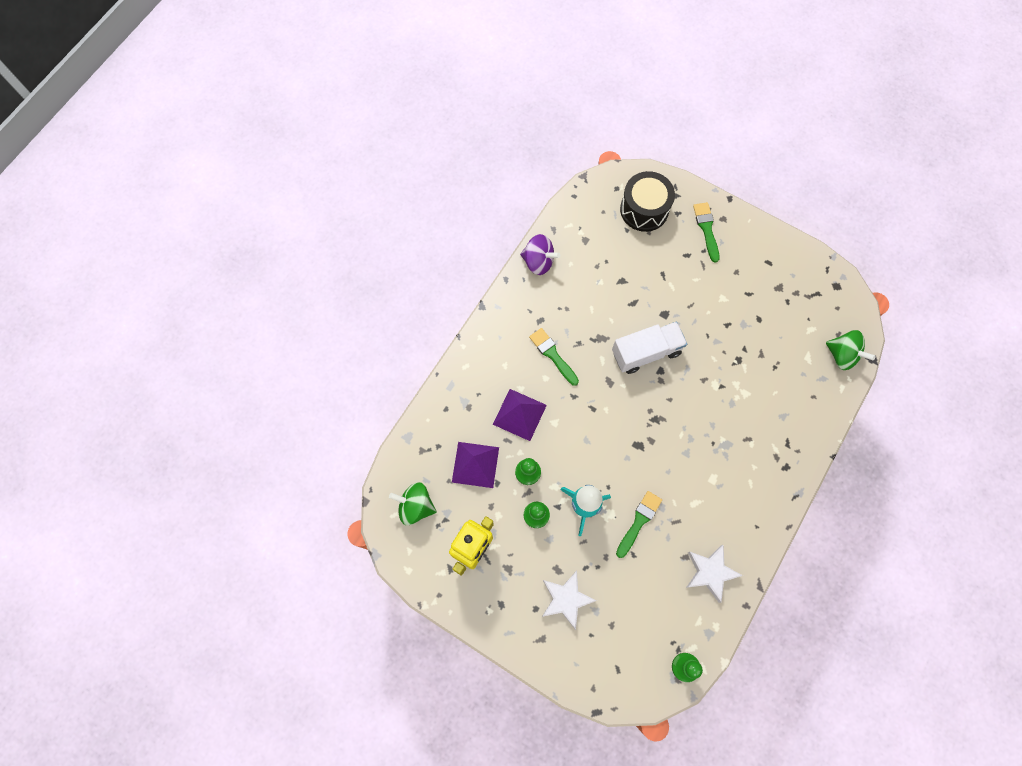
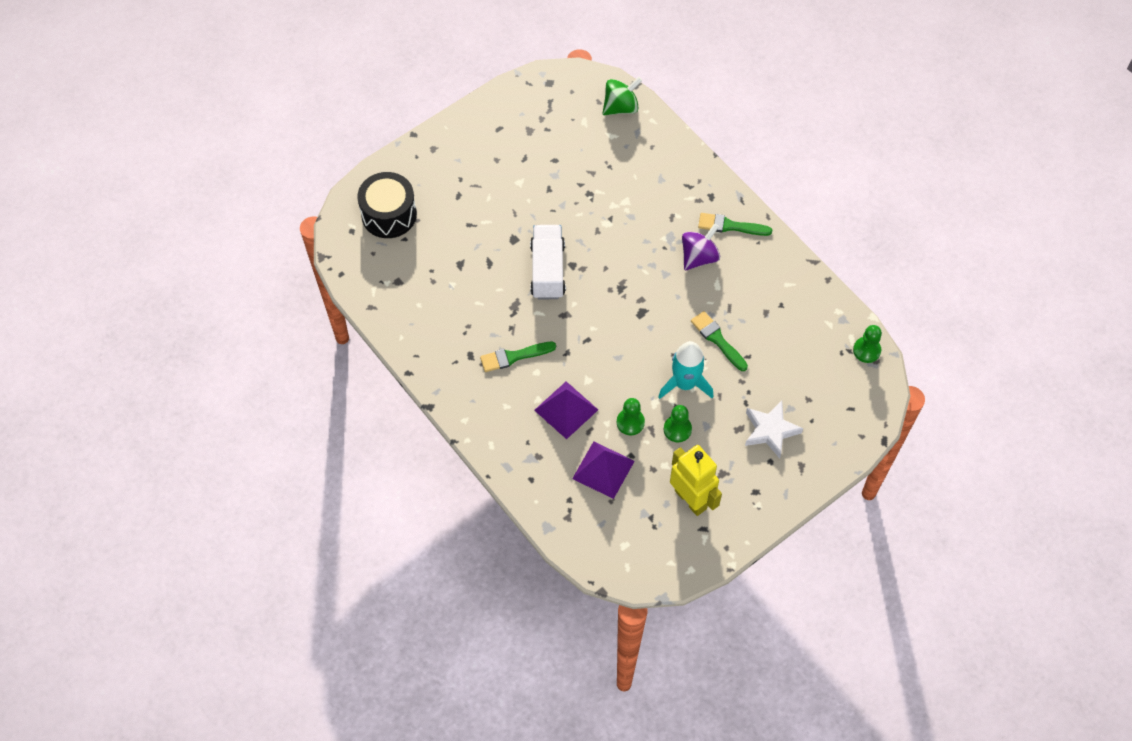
camera: 70 degrees left, 10 degrees down
green spinning top [389,482,437,525] -> none
purple spinning top [520,234,560,275] -> purple spinning top moved to [682,223,720,270]
white star [686,545,743,603] -> none
green brush [693,202,720,263] -> green brush moved to [698,213,772,236]

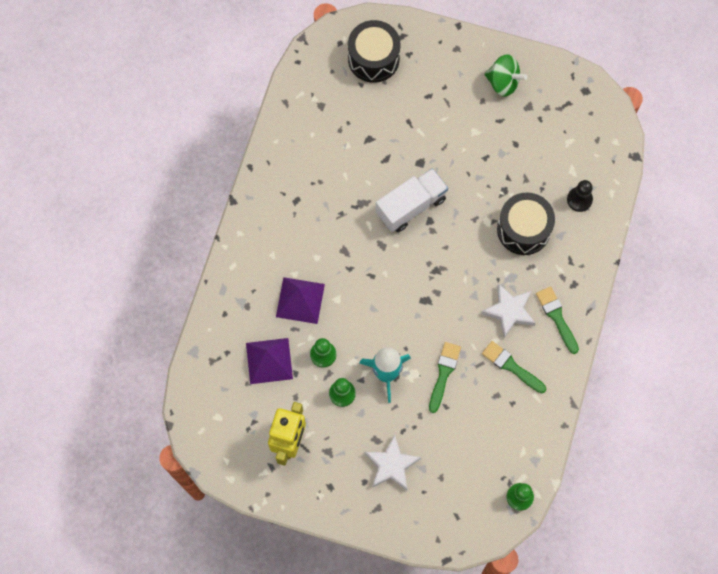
camera: 55 degrees right, 10 degrees up
green brush [480,342,556,372] -> green brush moved to [482,341,546,394]
green spinning top [602,77,643,115] -> green spinning top moved to [484,54,527,97]
purple spinning top [682,223,720,270] -> white star [481,283,536,338]
none -> black drum [497,193,555,255]
none -> black pawn [567,180,593,212]

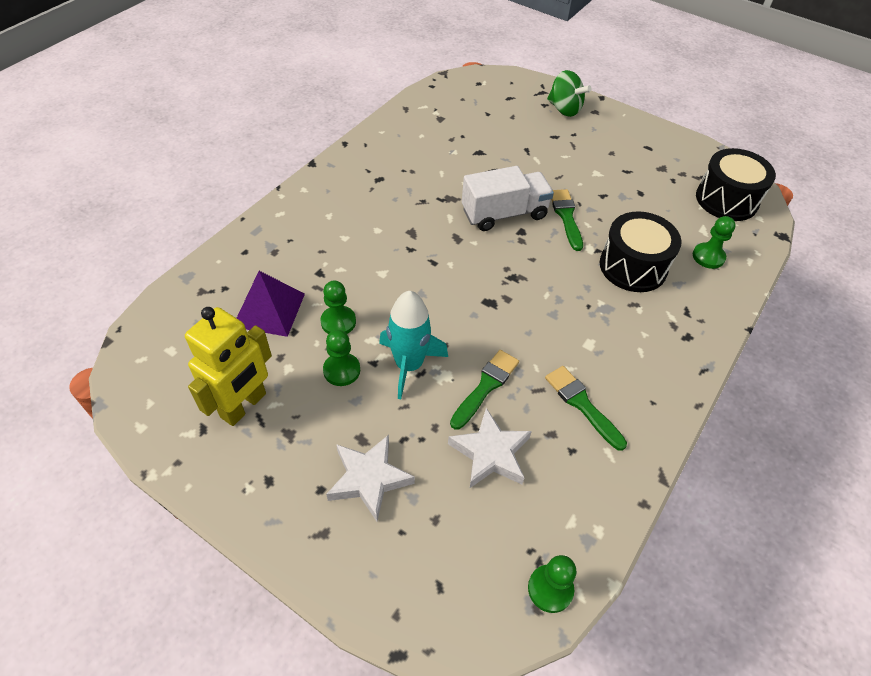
camera: 15 degrees right, 20 degrees down
purple pyramid [276,277,325,324] -> none
black drum [348,20,400,83] -> black drum moved to [696,148,776,221]
white star [481,283,536,338] -> white star moved to [448,408,532,488]
green spinning top [484,54,527,97] -> green spinning top moved to [547,70,592,117]
green brush [536,286,579,354] -> green brush moved to [551,189,583,251]
black pawn [567,180,593,212] -> green pawn [693,216,736,269]

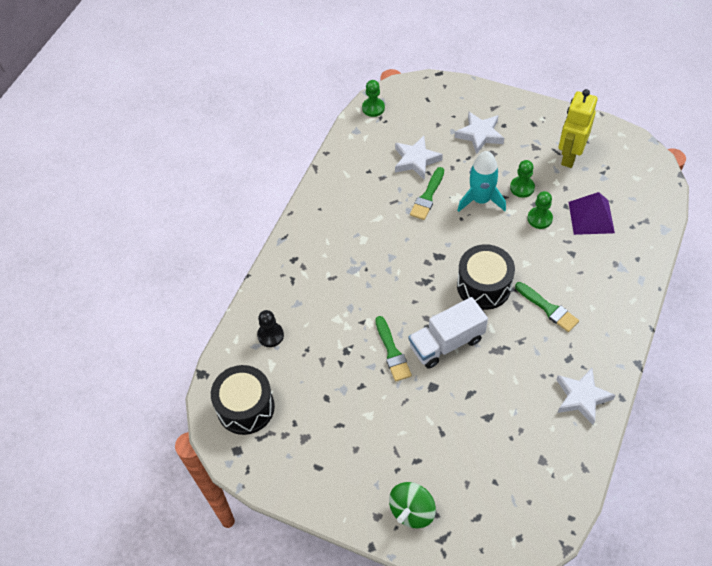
camera: 175 degrees right, 5 degrees up
green brush [545,366,627,451] -> green brush moved to [515,282,579,332]
green spinning top [547,70,592,117] -> green spinning top turned 90 degrees counterclockwise [389,482,436,528]
black drum [600,211,682,292] -> black drum moved to [457,244,515,310]
green pawn [693,216,736,269] -> black pawn [257,310,284,347]
none -> white star [556,368,615,425]

